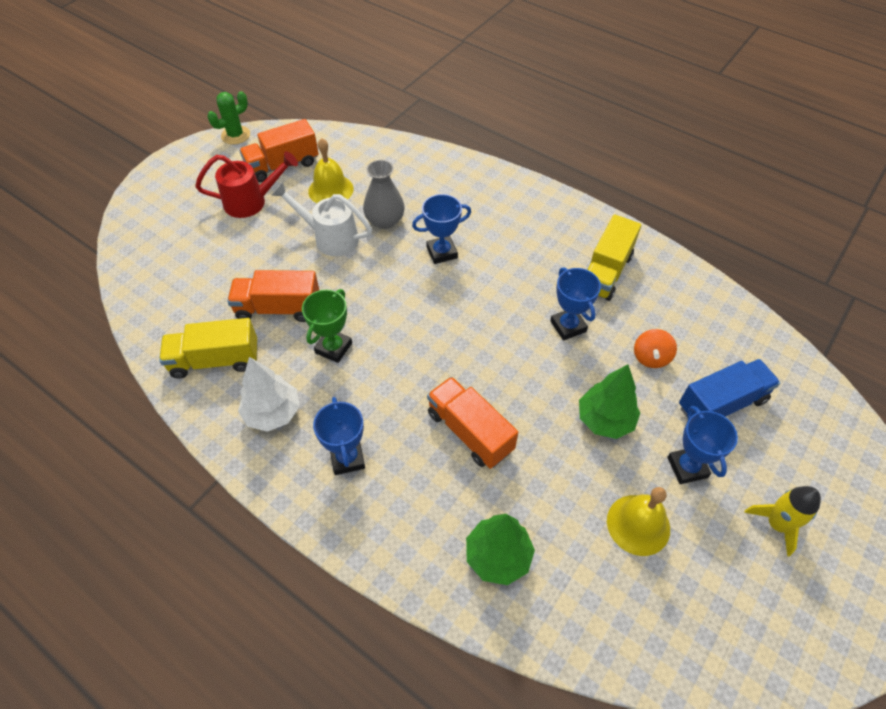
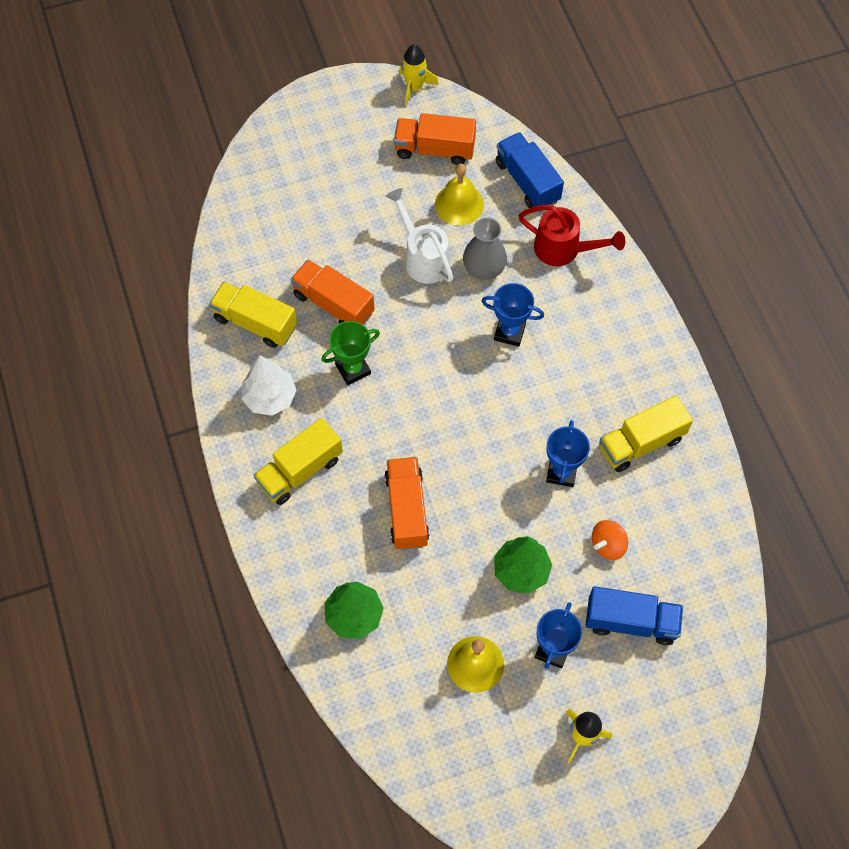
camera: 35 degrees right, 10 degrees up
red watering can [195,151,298,218] -> red watering can moved to [518,205,625,266]
green cactus [207,91,250,145] -> yellow rocket [399,44,439,106]
blue trophy [313,397,365,475] -> yellow truck [253,418,343,505]
none -> blue truck [496,132,564,211]

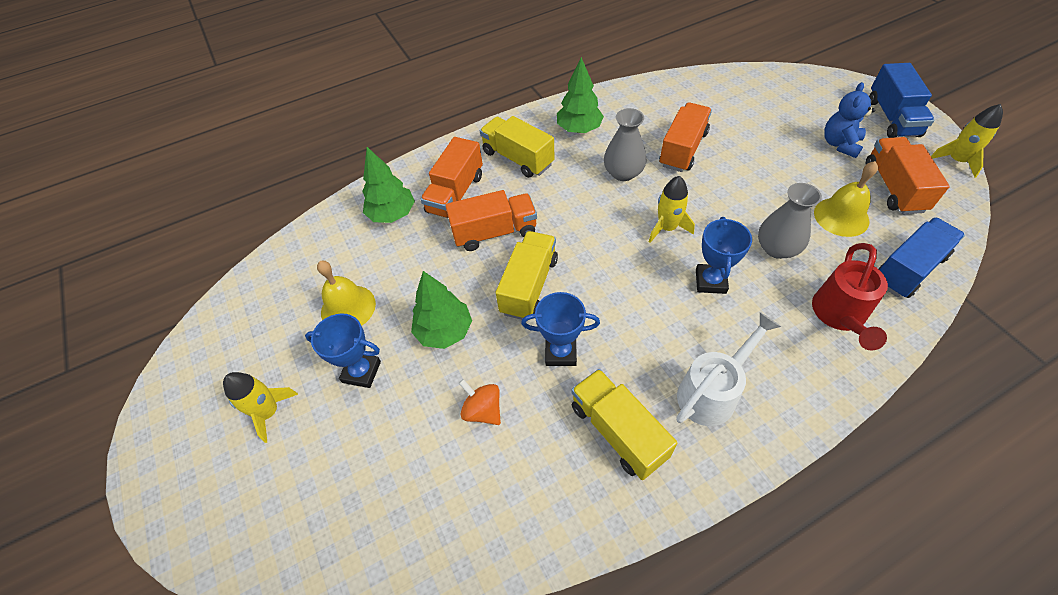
camera: 85 degrees right, 10 degrees down
yellow truck [209,282,297,348] -> yellow truck moved to [496,231,558,320]
white tree [241,355,297,416] -> green tree [557,57,604,133]
green trophy [321,321,380,385] -> grey vase [604,108,647,181]
white watering can [386,188,453,284] -> white watering can moved to [676,312,781,426]
blue truck [586,586,683,645] -> blue truck moved to [869,63,934,138]
none -> orange truck [421,137,483,218]
none -> yellow rocket [649,176,695,243]
none -> blue teddy bear [824,82,875,158]

